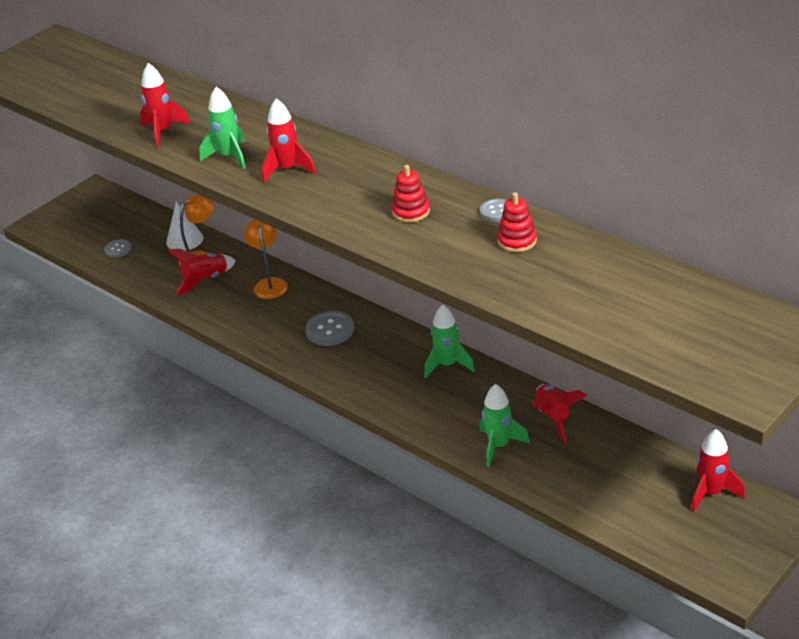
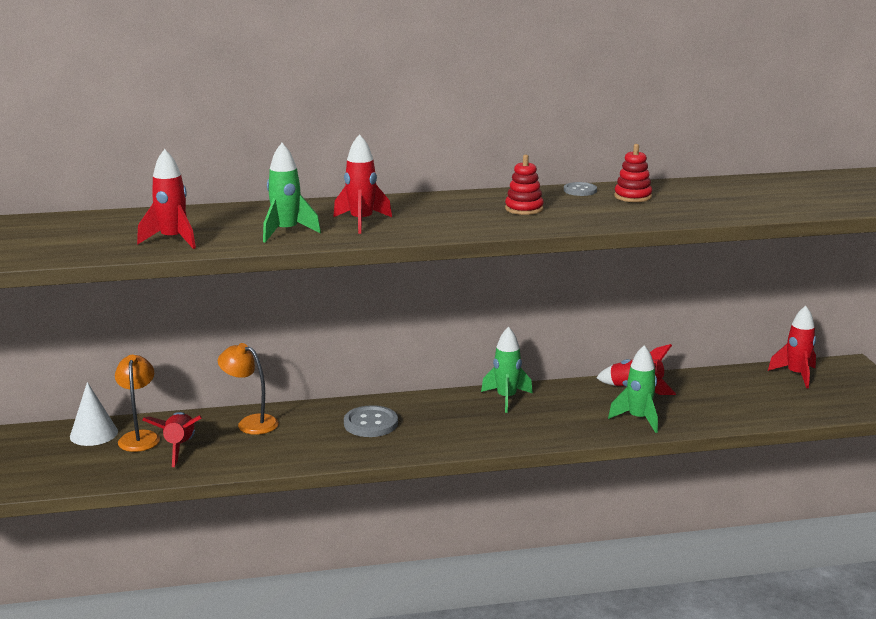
camera: 55 degrees left, 15 degrees down
grey button [104,239,132,257] -> none

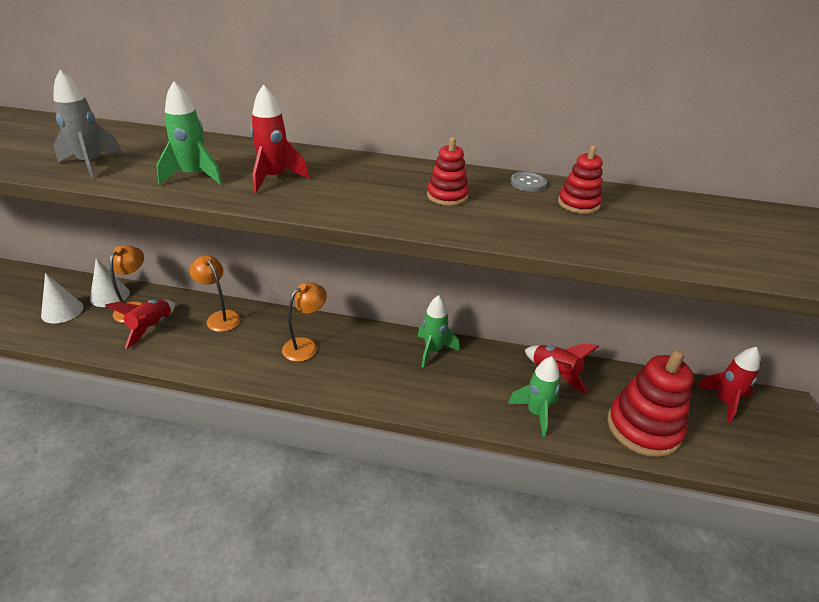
camera: 20 degrees right, 15 degrees up
red rocket [137,149,196,249] -> grey rocket [54,70,123,178]
grey button [344,405,398,437] -> orange lamp [282,282,327,362]
none -> white cone [41,273,83,323]
none -> red stacking toy [607,350,694,457]

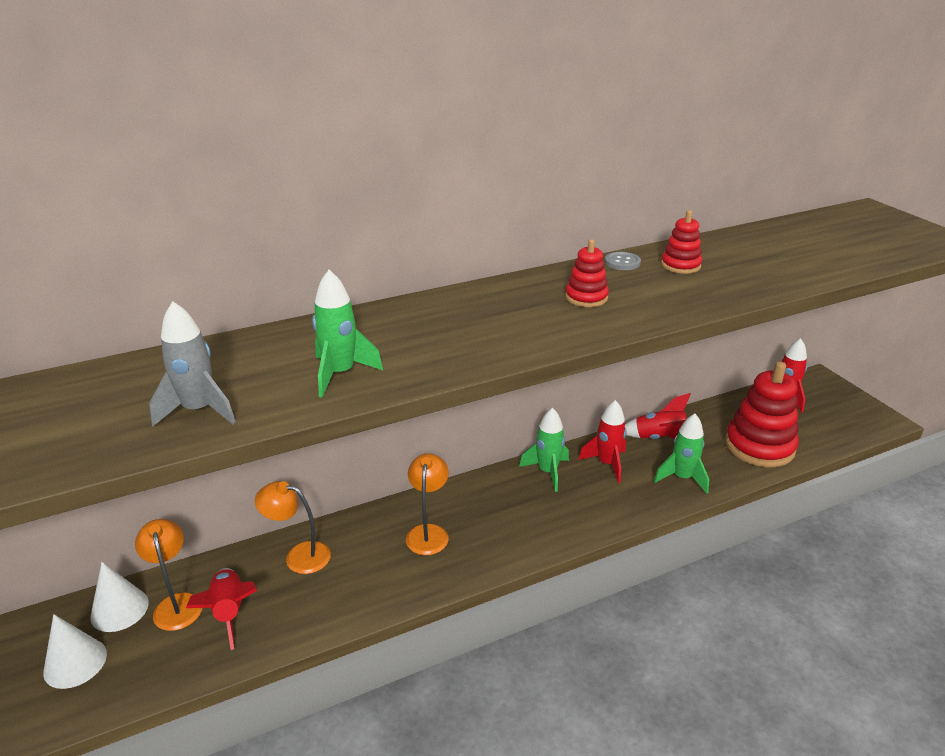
camera: 35 degrees left, 5 degrees down
red rocket [251,84,309,193] -> red rocket moved to [579,400,626,483]

